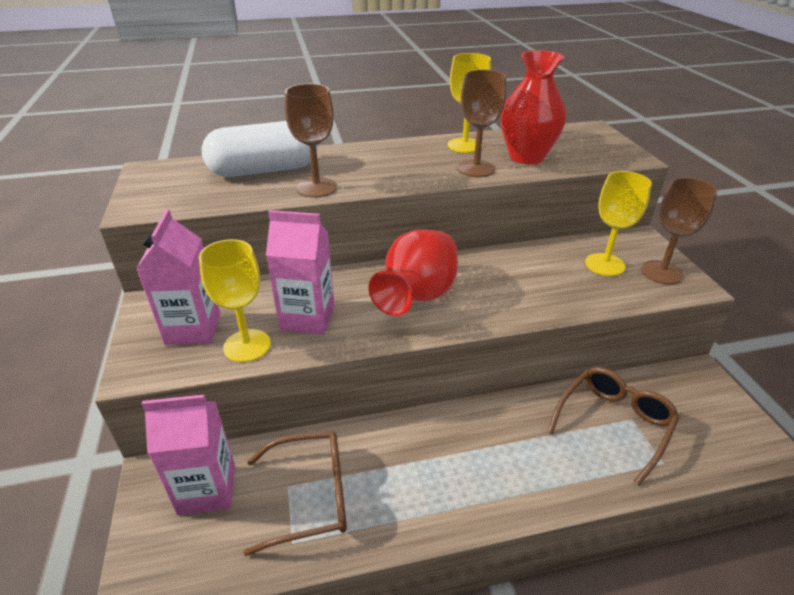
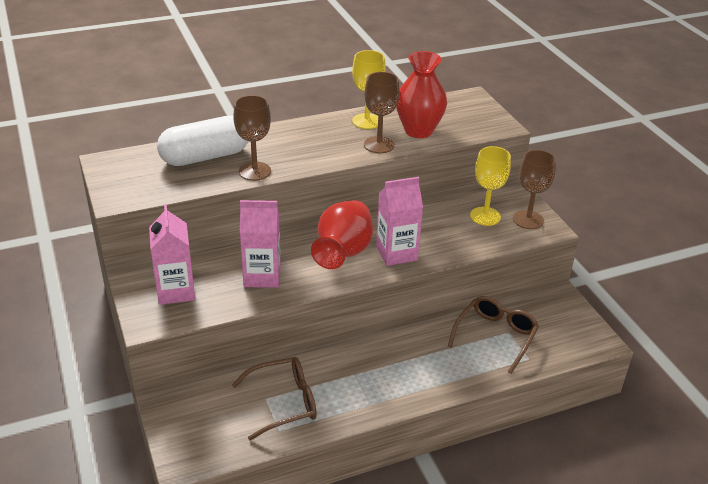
camera: 10 degrees left, 0 degrees up
pink carton [142,394,235,516] -> pink carton moved to [376,177,423,266]
yellow goblet [199,239,271,362] -> none

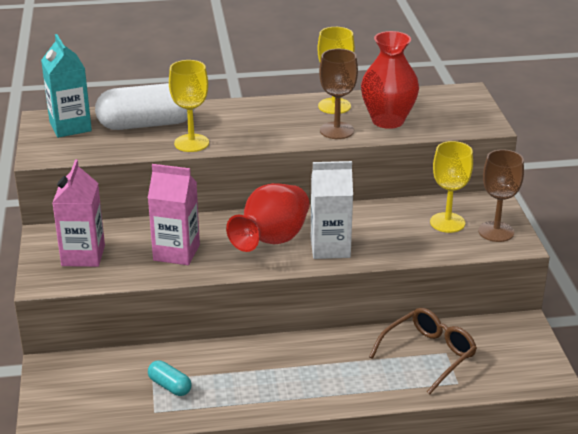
camera: 15 degrees right, 5 degrees down
brown glasses [232,357,317,440] -> turquoise capsule [148,360,191,396]
brown goblet [233,95,271,181] -> yellow goblet [169,60,209,152]
pink carton [376,177,423,266] -> white carton [311,161,353,259]
none -> turquoise carton [41,34,92,138]

